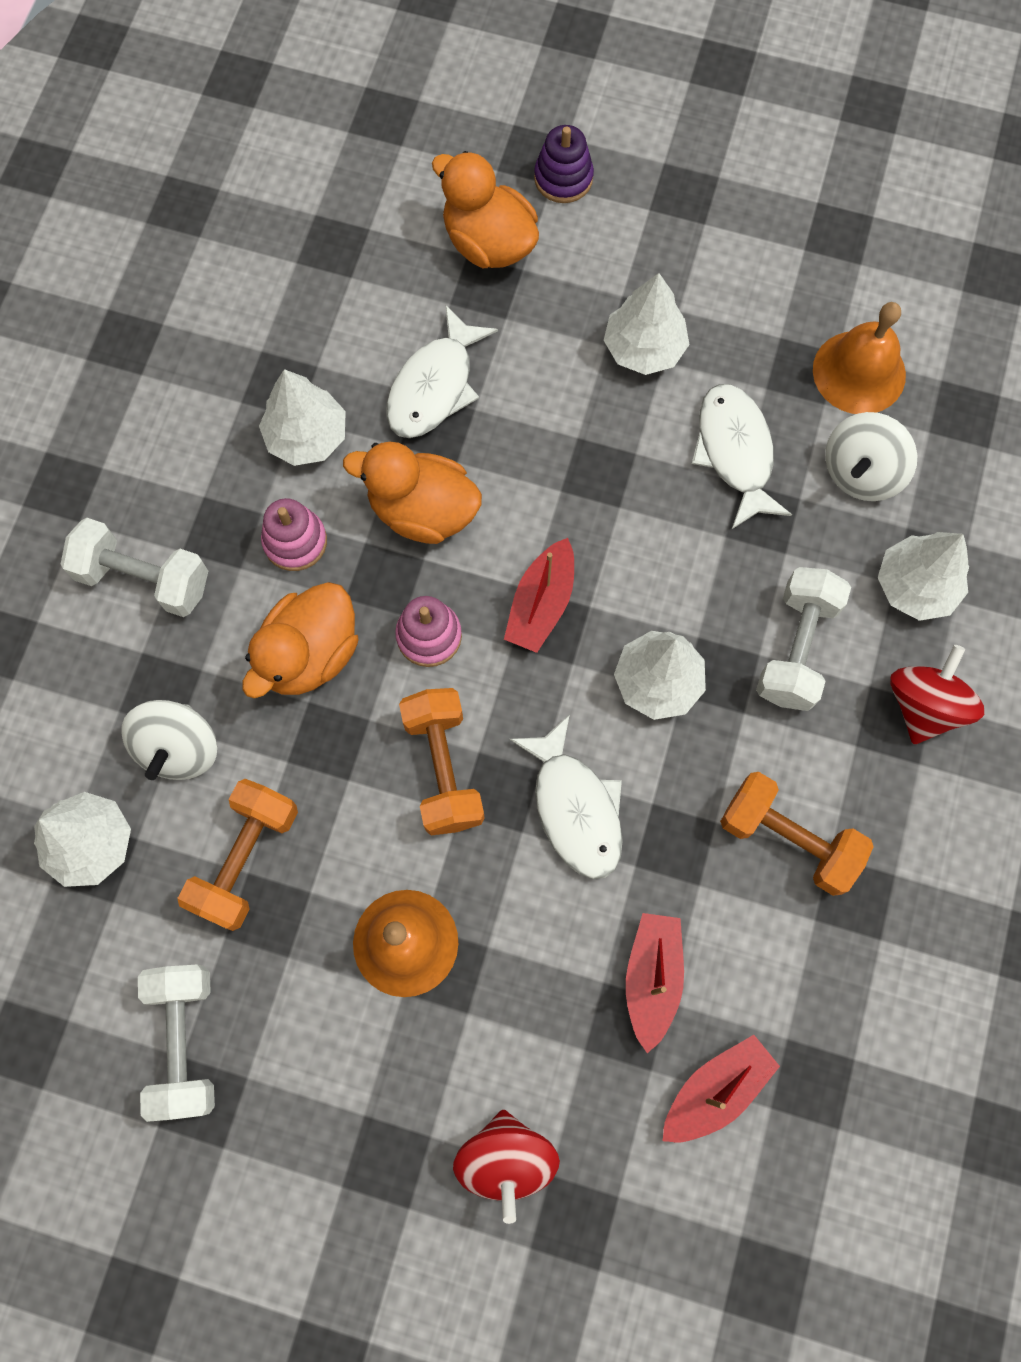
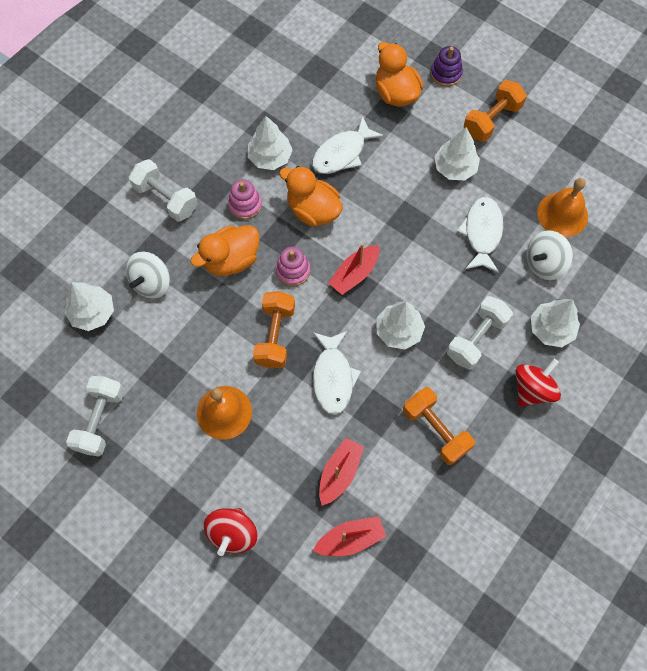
camera: 20 degrees right, 5 degrees down
orange dumbbell [177,779,298,931] -> orange dumbbell moved to [464,80,527,142]

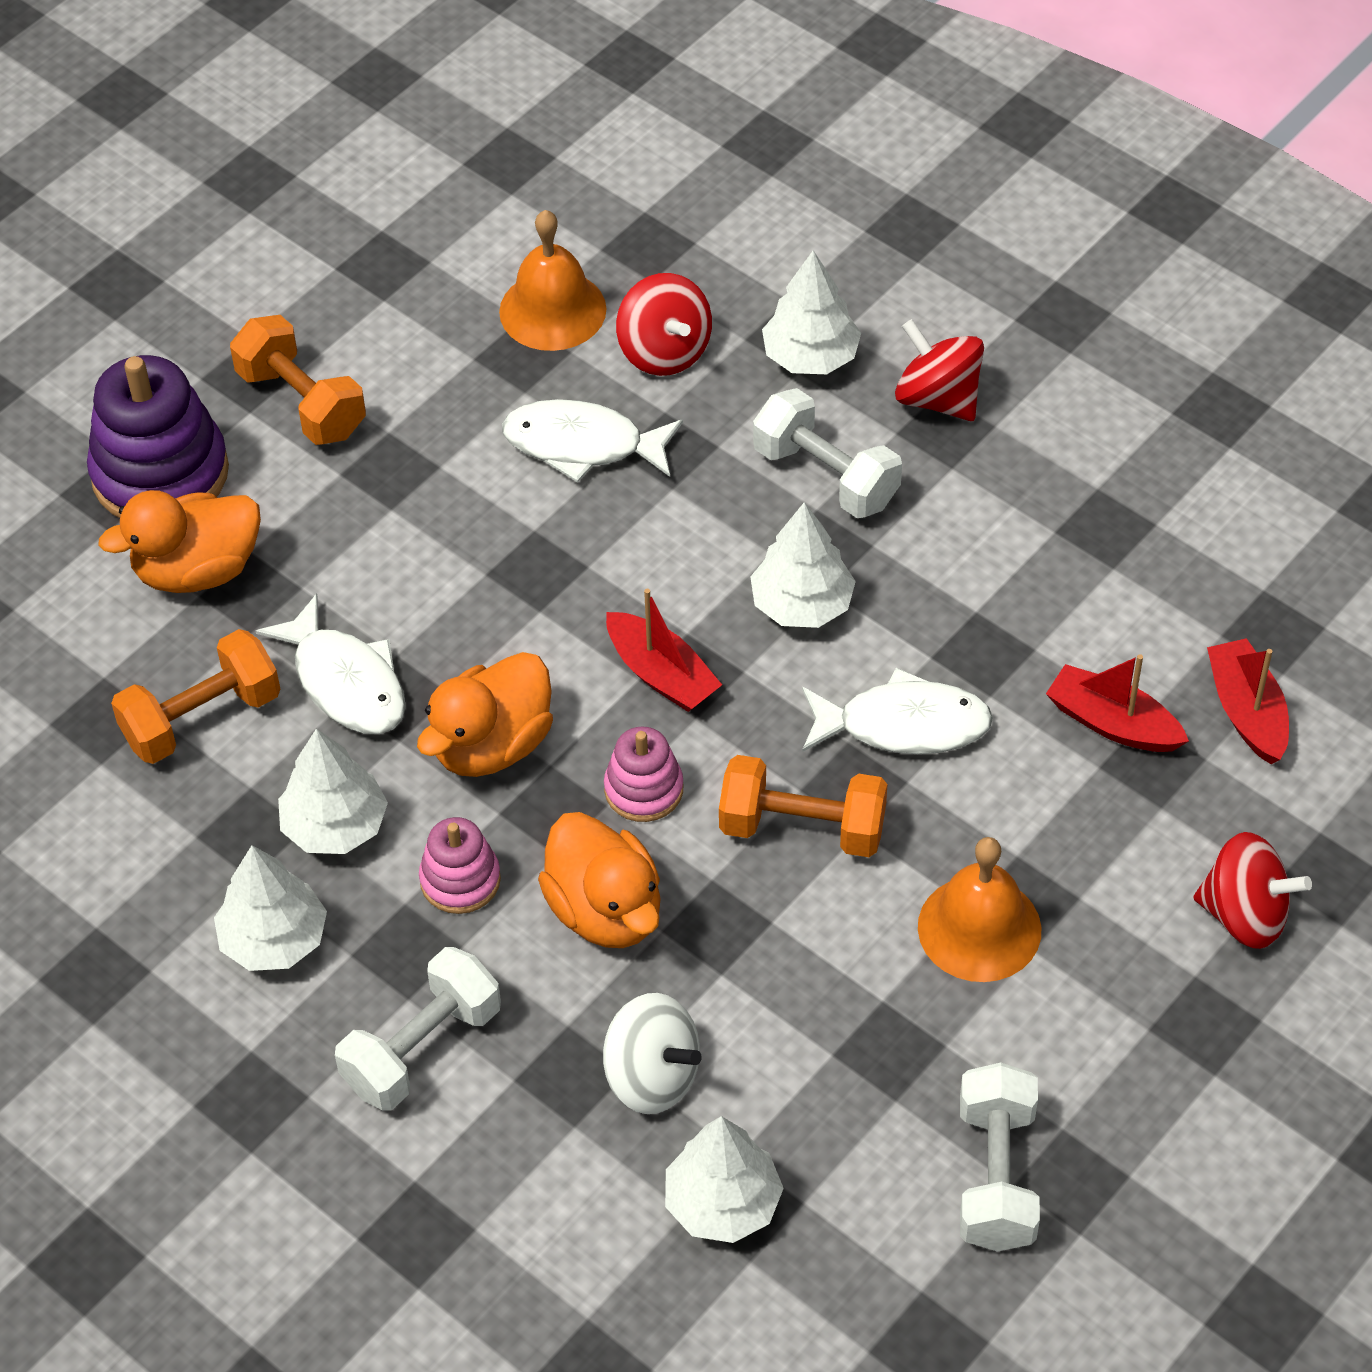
camera: 85 degrees left, 15 degrees down
white dumbbell [66,376,125,457] -> white dumbbell turned 75 degrees clockwise [960,1062,1040,1252]
orange dumbbell [403,387,475,465] -> orange dumbbell moved to [111,629,280,764]
purple stacking toy [431,46,463,87] -> purple stacking toy [87,355,229,518], size x1.87
white tree [434,127,480,180] -> white tree moved to [214,845,327,971]
white spinning top [526,230,573,280] -> red spinning top [616,273,712,376]

